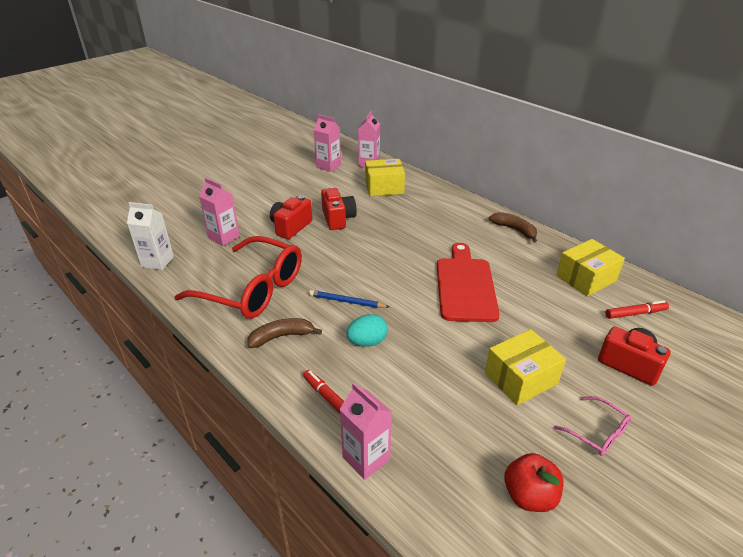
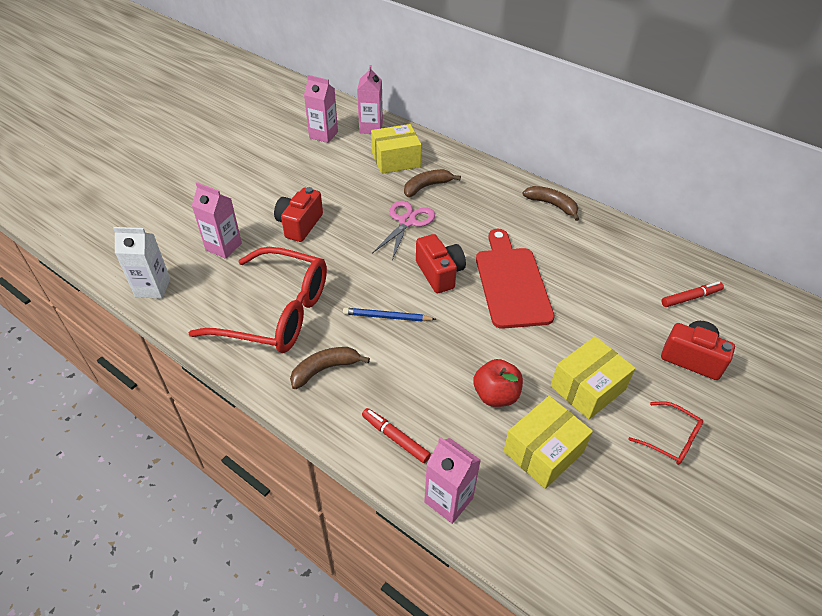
camera: 10 degrees left, 10 degrees up
red camera [321,188,357,230] -> red camera moved to [416,234,466,293]
turquoise egg [346,314,388,347] -> none
red apple [505,453,563,512] -> red apple moved to [474,359,523,407]
pink glasses [554,396,631,456] -> red glasses [628,401,703,465]
yellow box [556,239,625,296] -> yellow box moved to [504,396,593,489]
none -> pink scissors [372,201,435,260]
none -> brown banana [404,169,461,197]

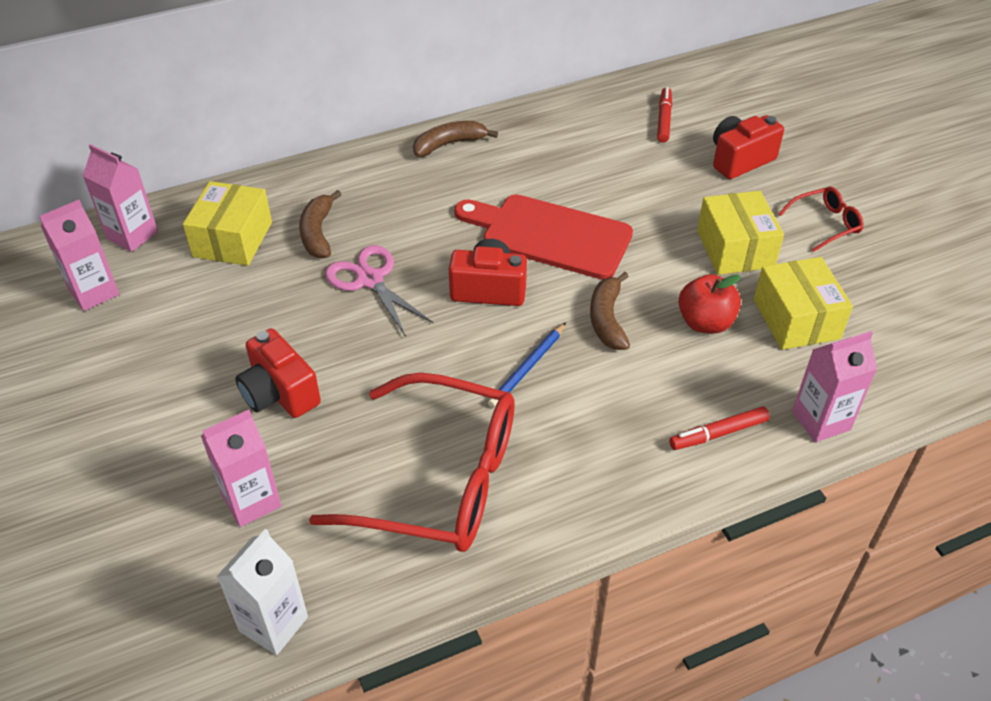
camera: 60 degrees left, 0 degrees up
red glasses [189,247,327,353] -> red glasses turned 60 degrees clockwise [309,373,515,552]
brown banana [290,347,370,389] -> brown banana moved to [590,272,630,350]

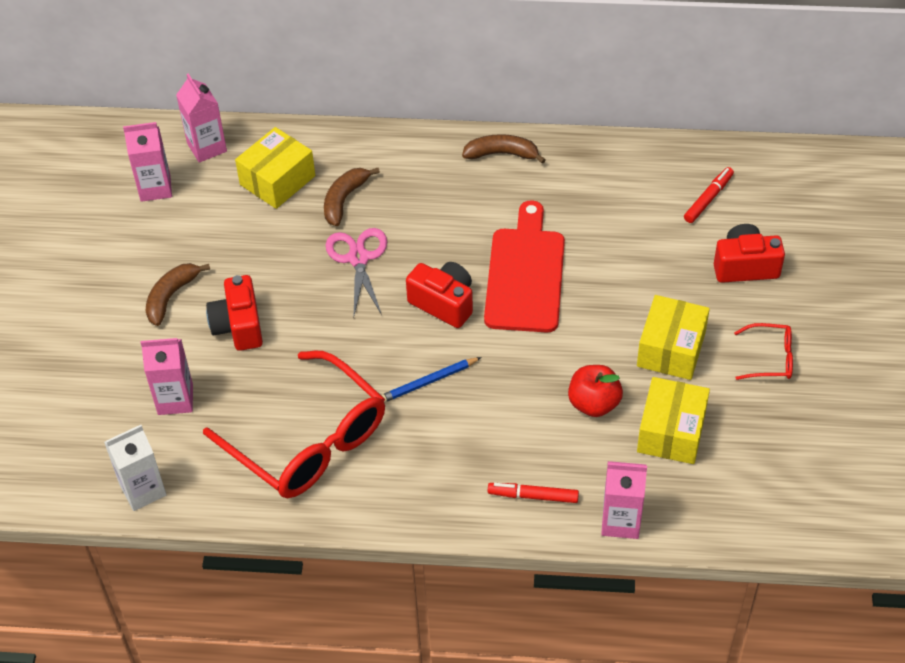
camera: 30 degrees right, 5 degrees up
red cutting board [454,194,633,280] -> red cutting board turned 45 degrees clockwise [484,200,565,332]
brown banana [590,272,630,350] -> brown banana moved to [145,263,210,326]

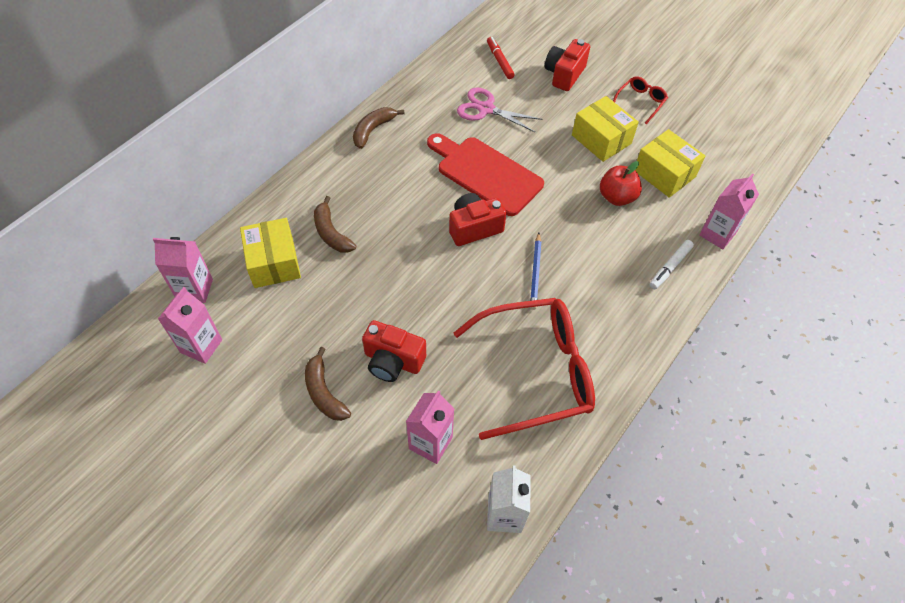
camera: 60 degrees left, 5 degrees up
pink scissors [326,228,387,315] -> pink scissors moved to [457,88,543,132]
red marker [488,483,579,503] -> white marker [650,240,694,289]

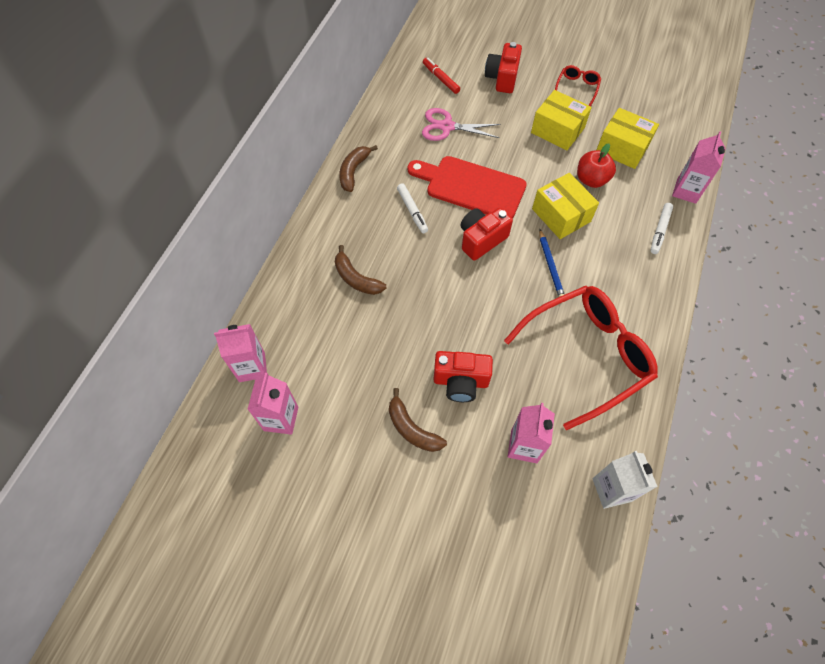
camera: 15 degrees left, 5 degrees up
yellow box [240,218,301,288] -> yellow box moved to [532,173,599,239]
none -> white marker [397,183,428,233]

